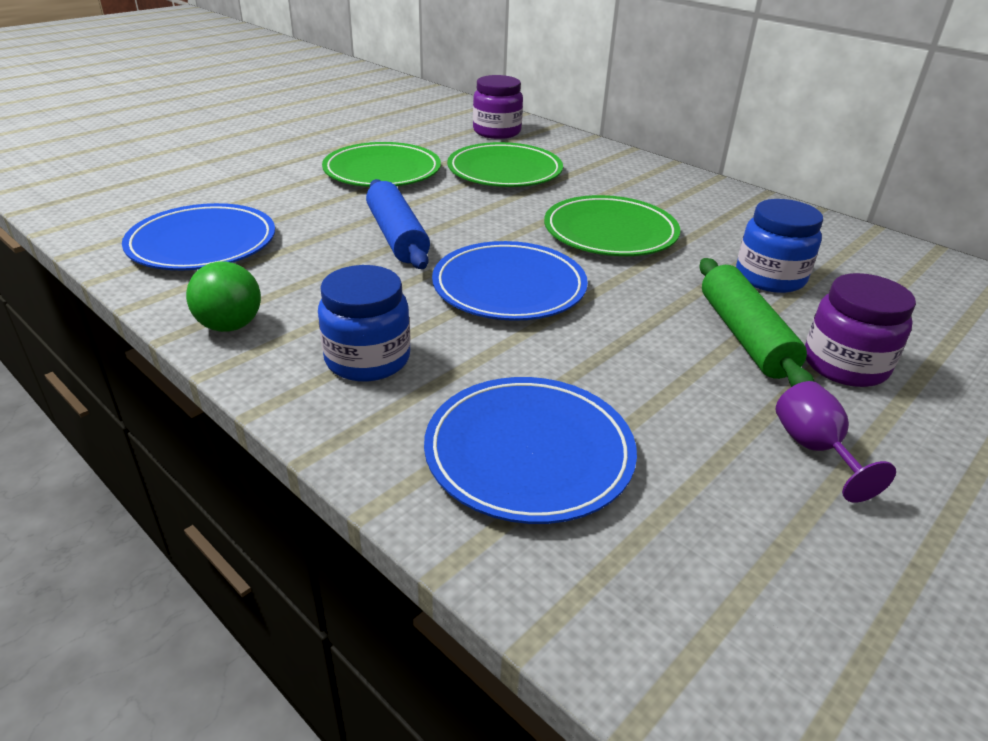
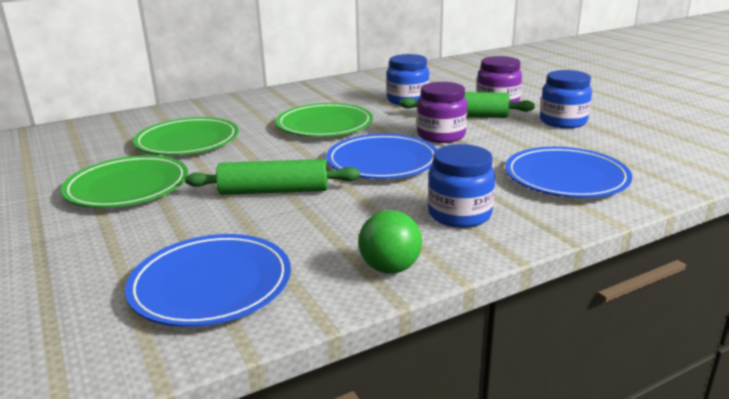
camera: 70 degrees left, 10 degrees down
blue rolling pin [366,179,430,269] -> green rolling pin [185,159,360,195]
purple jar [473,75,523,139] -> purple jar moved to [417,82,467,143]
purple goblet [776,381,896,502] -> blue jar [540,70,592,128]

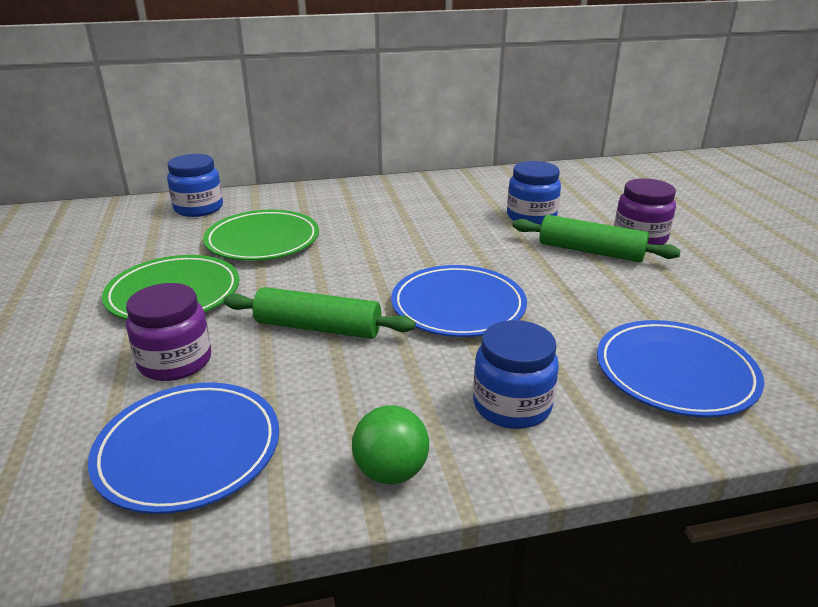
camera: 15 degrees right, 5 degrees up
green plate [276,103,373,137] -> none
purple jar [417,82,467,143] -> purple jar moved to [126,283,211,381]
blue jar [540,70,592,128] -> blue jar moved to [167,154,223,217]

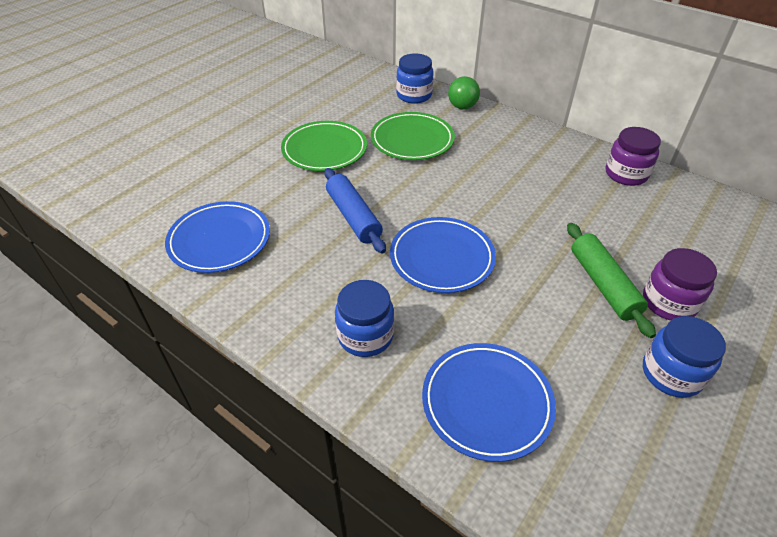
camera: 50 degrees right, 15 degrees up
purple jar [126,283,211,381] -> purple jar moved to [606,127,661,186]
green rolling pin [224,287,416,339] -> blue rolling pin [324,168,386,254]
green ball [352,405,429,484] -> green ball moved to [448,76,480,109]
blue jar [507,161,561,225] -> blue jar moved to [643,316,726,398]

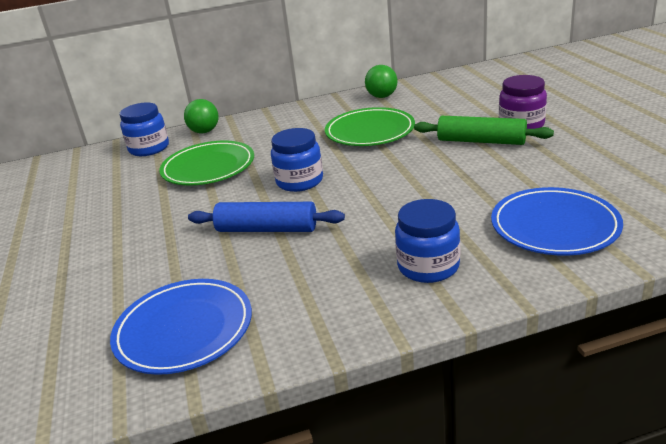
camera: 50 degrees left, 15 degrees down
green plate [281,121,367,171] -> green plate moved to [325,107,415,146]
blue plate [390,217,496,293] -> none
purple jar [606,127,661,186] -> green ball [365,65,398,98]
blue jar [643,316,726,398] -> blue jar moved to [271,128,323,192]

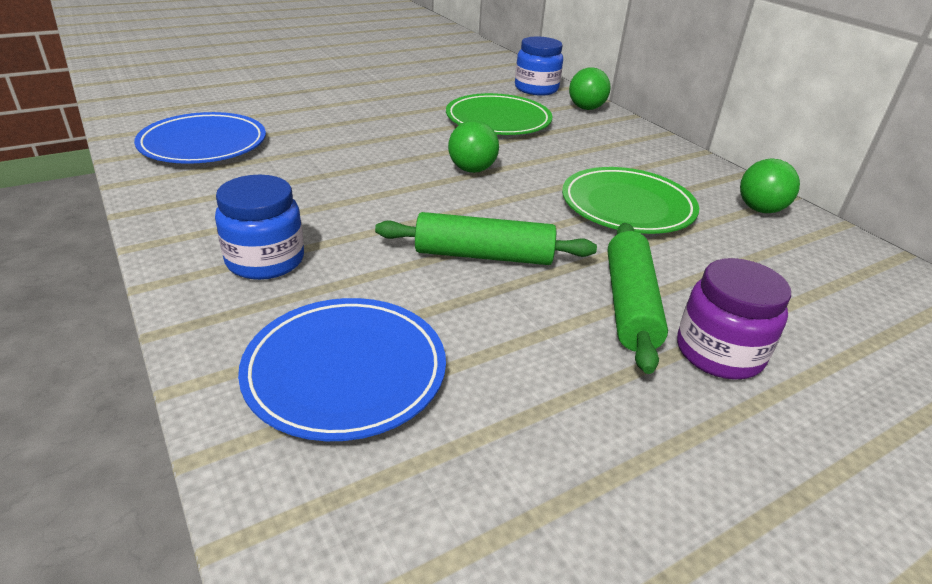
camera: 70 degrees right, 5 degrees up
blue rolling pin [188,202,345,232] -> none
blue jar [271,128,323,192] -> green ball [448,120,499,173]
none -> green rolling pin [375,212,597,265]

